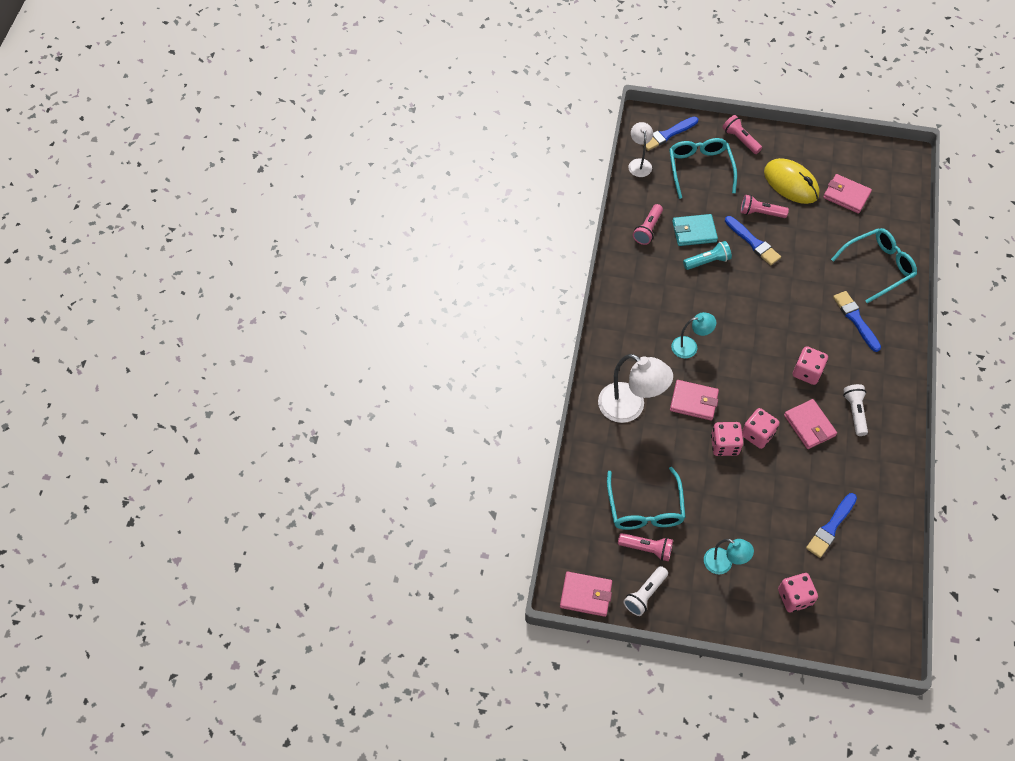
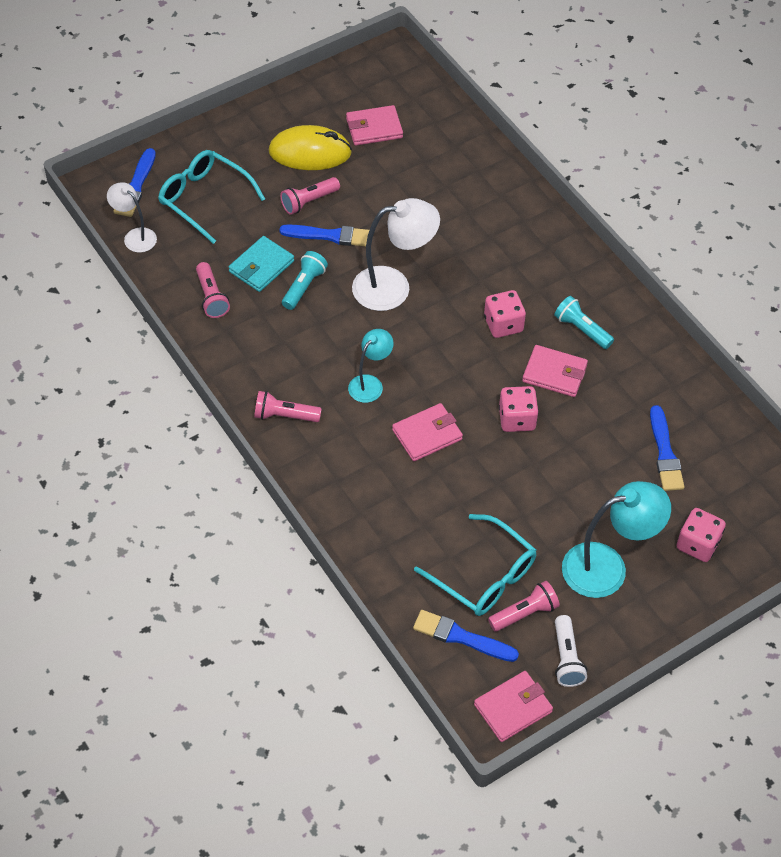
camera: 45 degrees left, 5 degrees down
white lamp [598,354,673,423] -> white lamp moved to [352,198,440,311]
turquoise lamp [704,539,754,574] -> turquoise lamp [562,481,671,598], size x1.73
pink dice [711,422,743,456] -> none
pink flashlight [722,115,762,154] -> pink flashlight moved to [254,391,322,422]
turquoise glasses [831,228,917,303] -> none
blue brush [833,291,881,352] -> blue brush moved to [413,610,519,662]
white flashlight [843,384,868,436] -> turquoise flashlight [554,296,614,349]

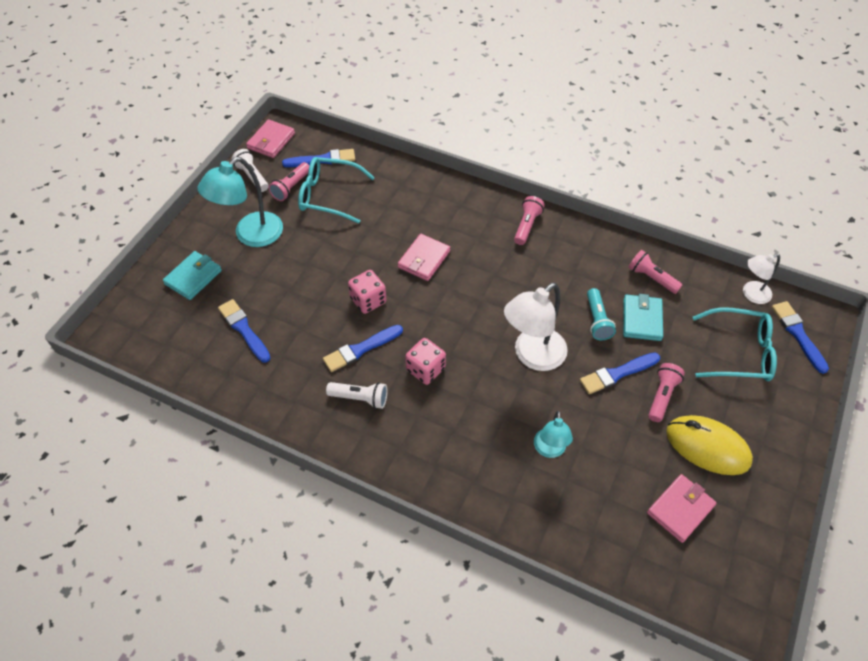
camera: 150 degrees right, 0 degrees up
white lamp [107,182,157,253] -> white lamp turned 150 degrees clockwise [743,254,780,304]
pink flashlight [254,391,322,422] -> pink flashlight turned 45 degrees counterclockwise [514,196,545,245]
yellow mouse [269,125,352,170] -> yellow mouse turned 60 degrees clockwise [666,415,753,475]
turquoise lamp [348,329,394,403] -> turquoise lamp moved to [534,411,573,458]
pink wallet [522,345,588,397] -> blue brush [323,325,403,372]
turquoise flashlight [554,296,614,349] -> white flashlight [326,382,387,409]
pink dice [676,508,726,562] -> turquoise wallet [163,251,222,300]

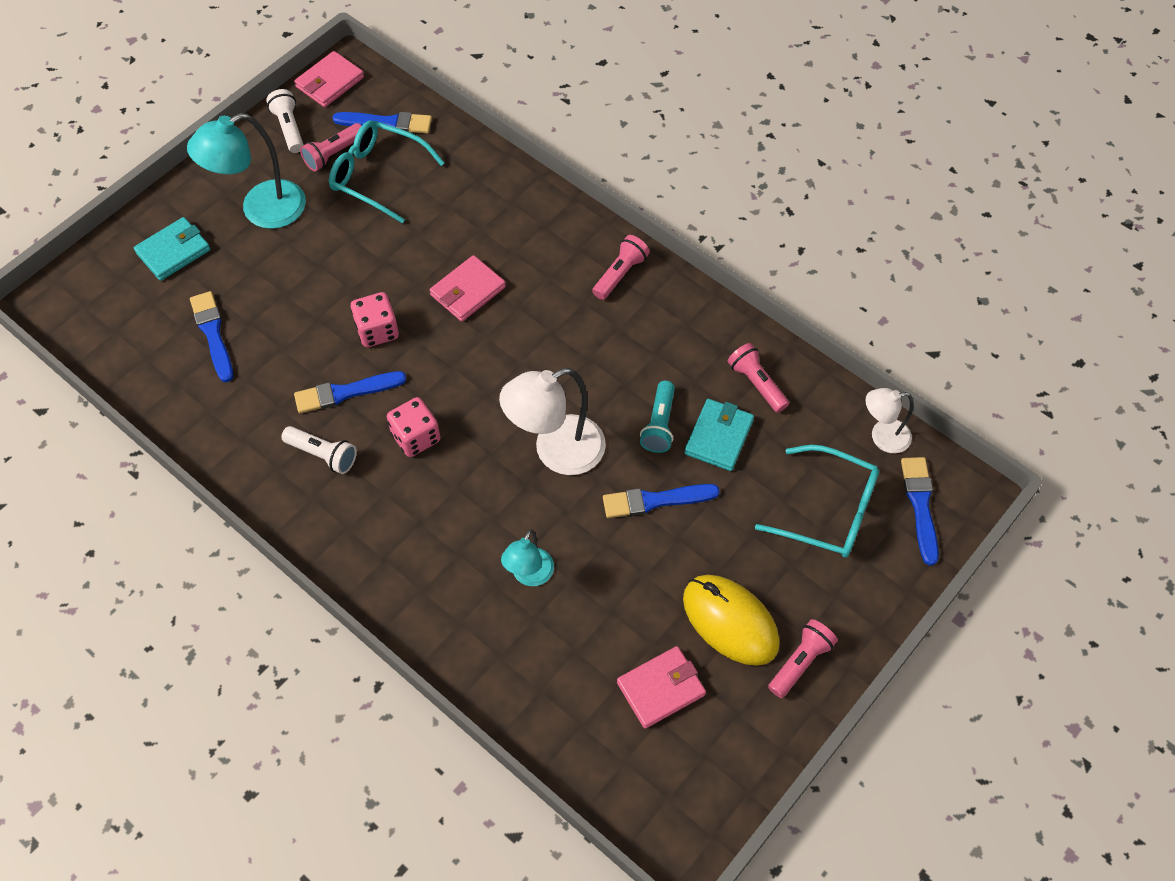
camera: 15 degrees right, 5 degrees up
pink flashlight [648,363,685,422] -> pink flashlight moved to [768,619,838,698]

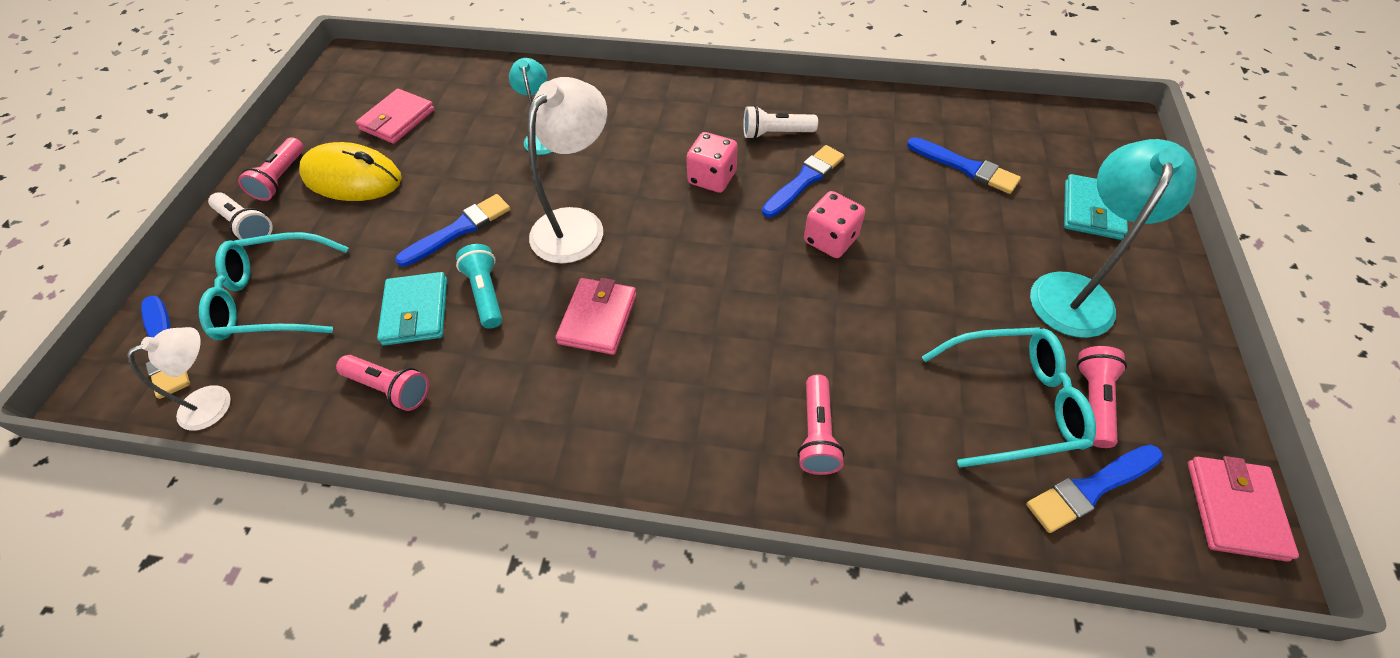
camera: 150 degrees right, 5 degrees down
white flashlight [266,89,304,153] -> white flashlight moved to [208,192,273,240]
pink wallet [430,255,506,322] -> pink wallet moved to [556,278,637,355]
pink flashlight [592,235,650,300] -> pink flashlight moved to [797,374,845,475]

